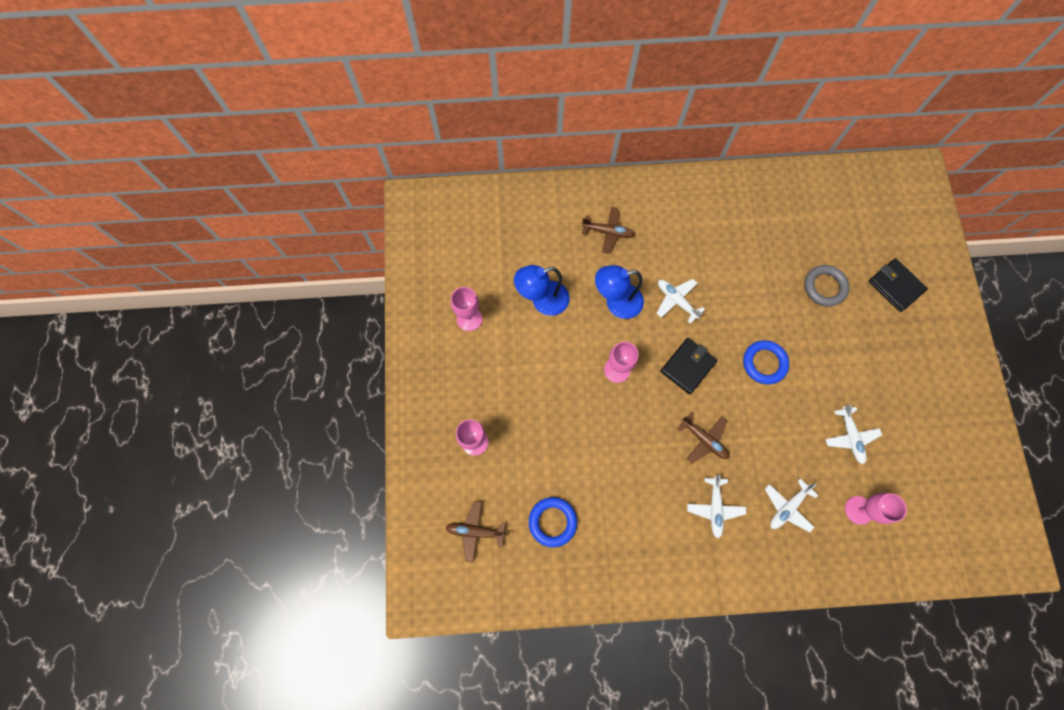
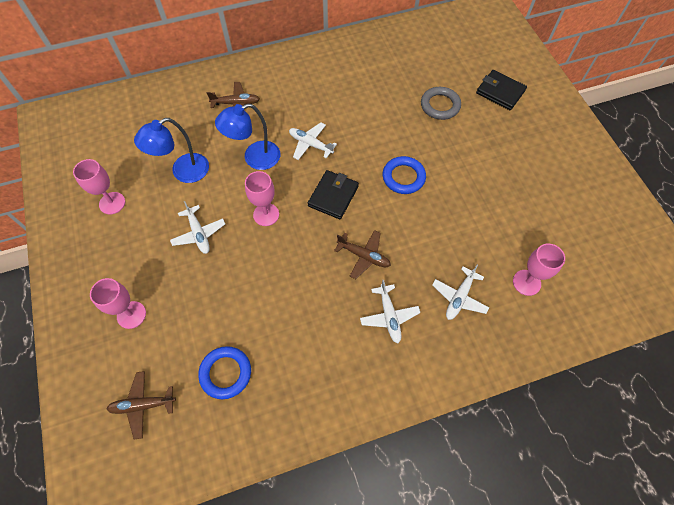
camera: 15 degrees left, 10 degrees down
white plane [825,404,882,465] -> white plane moved to [170,201,225,254]

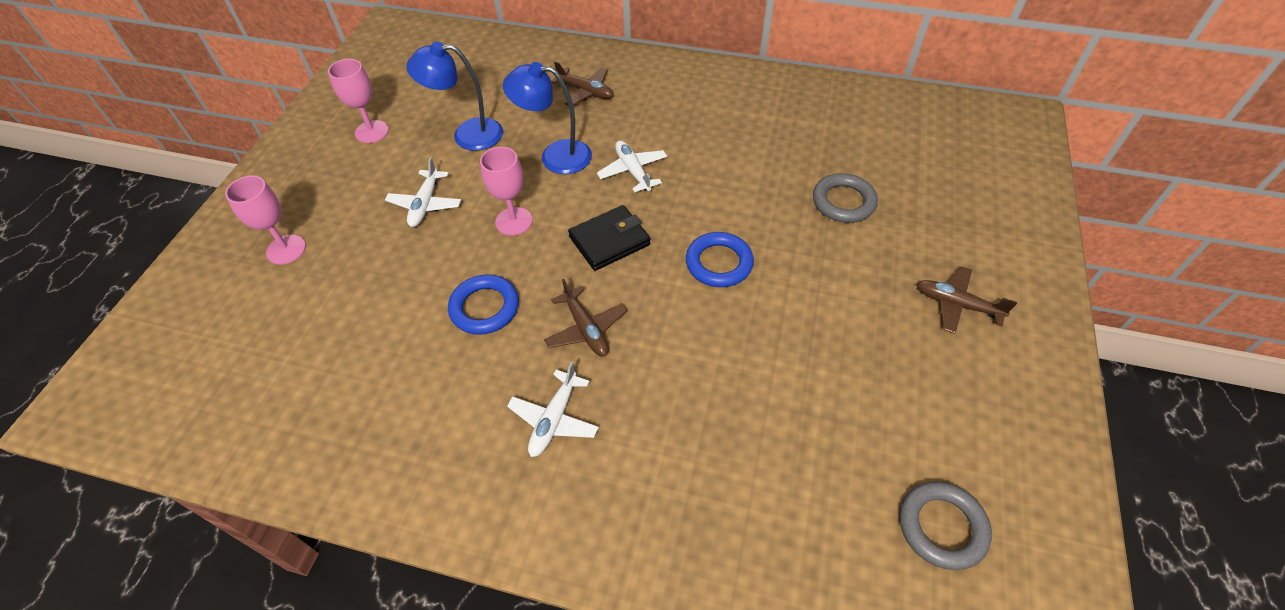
camera: 35 degrees right, 10 degrees down
brown plane [107,371,176,440] -> brown plane moved to [917,266,1017,334]
blue ring [198,346,251,399] -> blue ring moved to [448,274,519,335]
white plane [432,265,489,320] -> none
black wallet [476,70,527,110] -> none
pink goblet [513,244,565,296] -> none
none -> grey ring [900,481,992,570]

